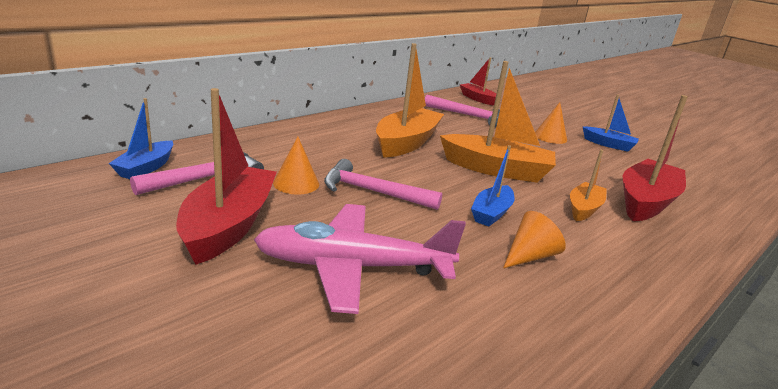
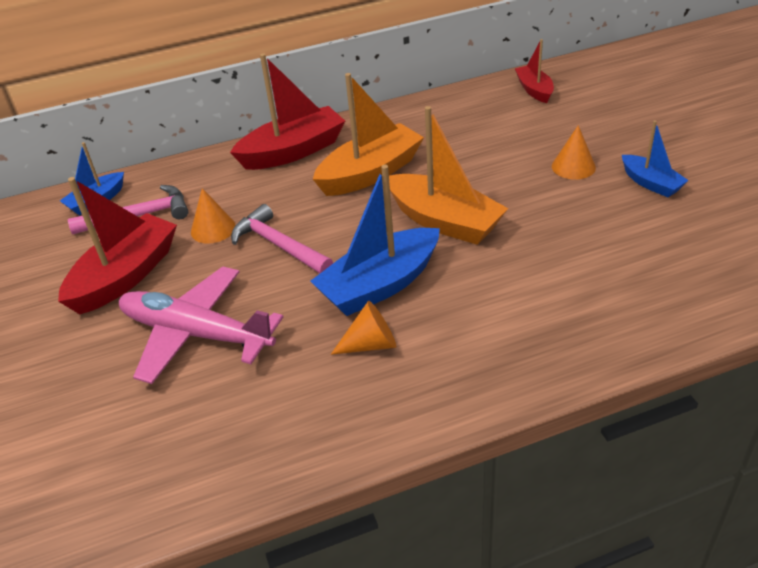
camera: 30 degrees right, 15 degrees up
pink hammer [425,95,500,127] -> none
blue boat [471,145,515,227] -> blue boat [311,165,440,316], size x1.79
orange boat [570,150,607,221] -> none
red boat [623,95,688,221] -> red boat moved to [230,53,345,170]

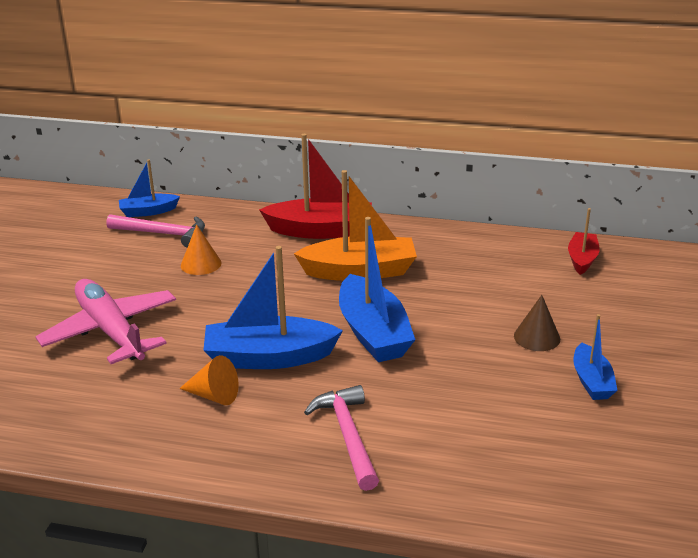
camera: 30 degrees right, 10 degrees down
red boat [58,177,177,314] -> none
pink hammer [231,204,333,274] -> pink hammer moved to [304,385,379,491]
orange boat [389,106,508,245] -> blue boat [339,217,416,362]
orange cone [552,125,596,180] -> brown cone [514,295,560,351]

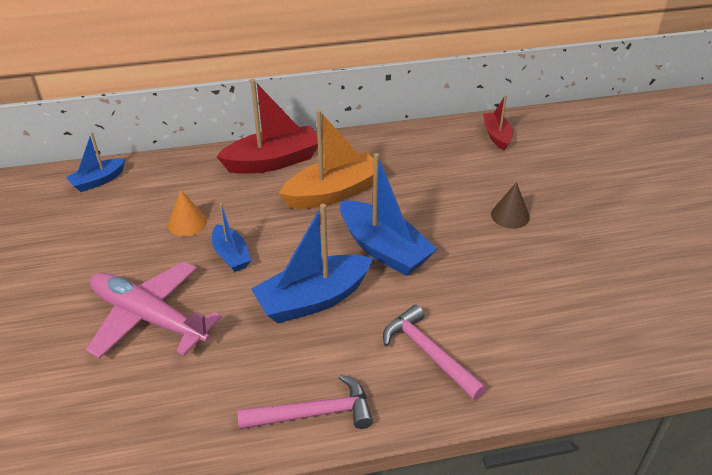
camera: 25 degrees left, 10 degrees up
pink hammer [106,214,205,248] -> pink hammer moved to [237,375,373,429]
orange cone [179,355,239,405] -> none
blue boat [574,314,618,400] -> blue boat moved to [212,203,251,272]

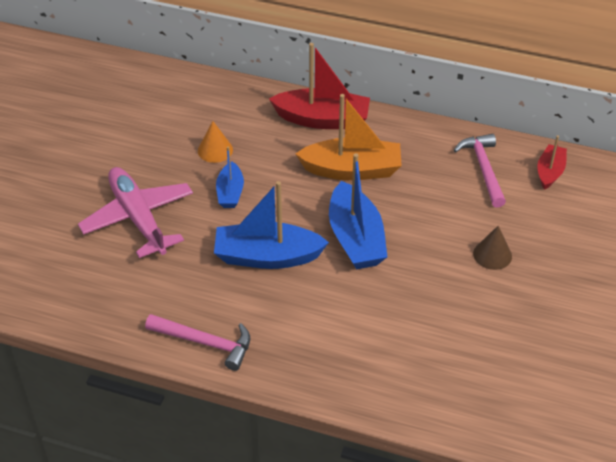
camera: 30 degrees right, 5 degrees up
blue boat [66,132,125,192] -> none
pink hammer [383,304,486,400] -> pink hammer moved to [454,134,506,208]

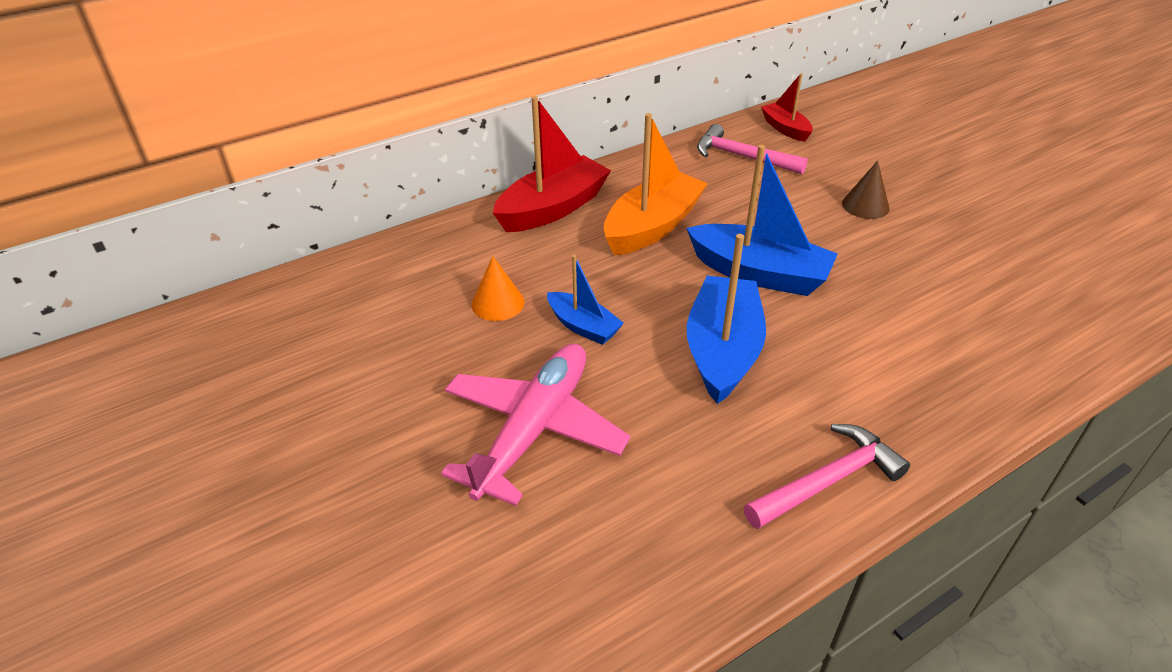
camera: 50 degrees left, 5 degrees down
pink plane [78,167,193,258] -> pink plane turned 105 degrees clockwise [441,343,630,506]
blue boat [214,181,329,269] -> blue boat turned 150 degrees clockwise [687,234,766,404]

